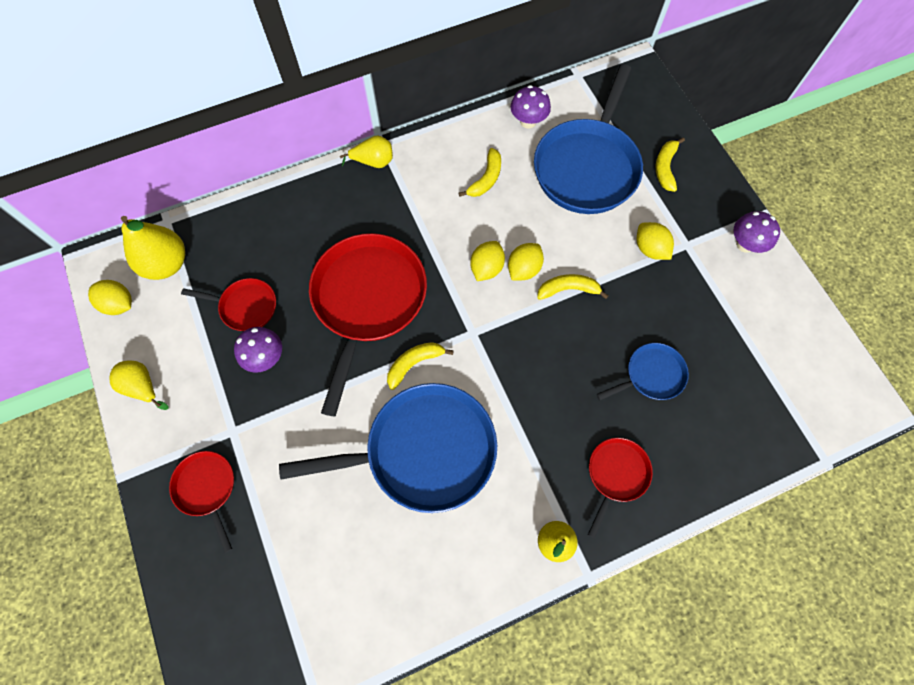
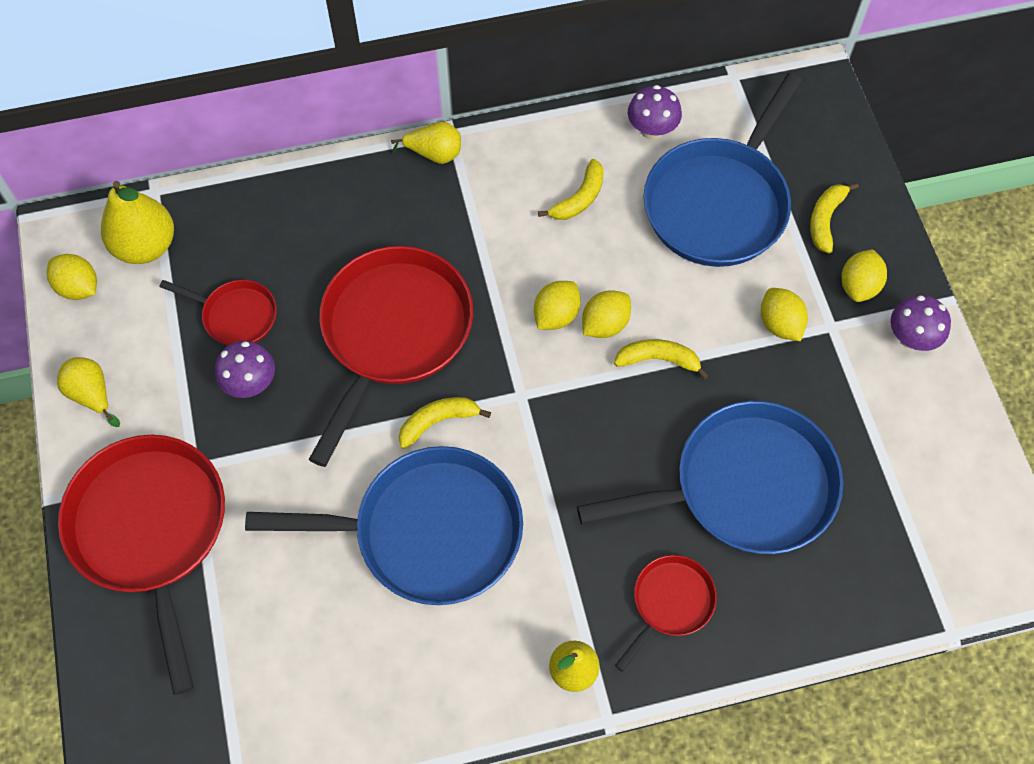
camera: 10 degrees right, 5 degrees down
red pan [169,451,234,553] -> red pan [58,435,225,695], size x2.04
blue pan [596,343,689,400] -> blue pan [577,401,843,554], size x2.04
none -> yellow lemon [841,249,887,302]

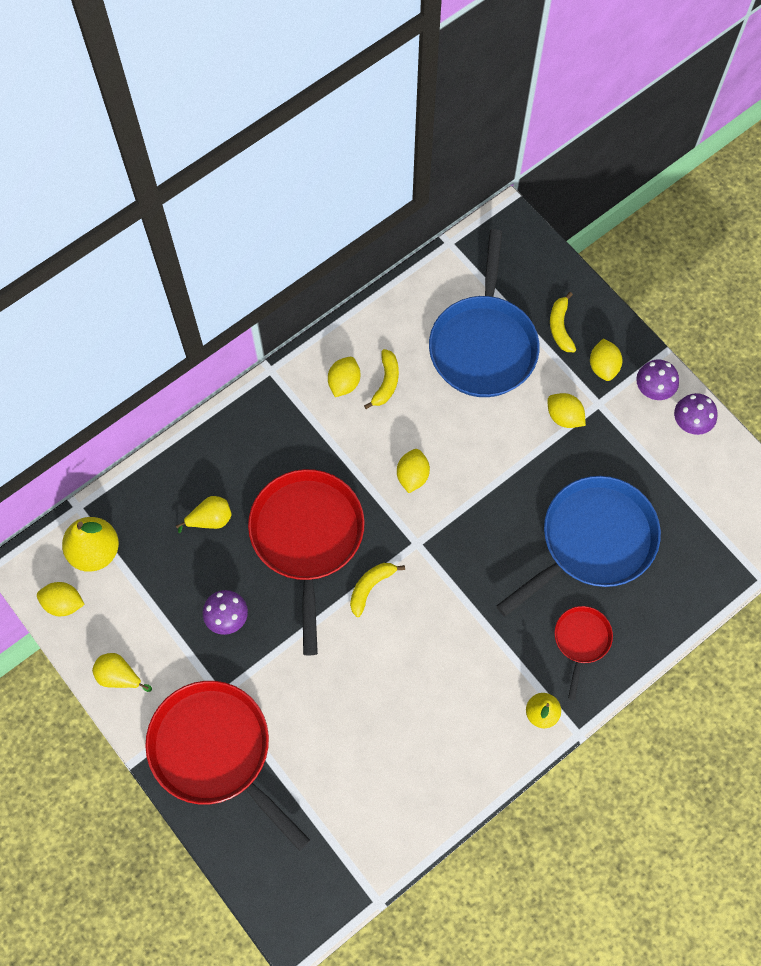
camera: 25 degrees left, 5 degrees up
red pan [159,280,277,346] -> none
blue pan [245,446,523,605] -> none
yellow pear [391,122,461,164] -> yellow pear moved to [176,496,232,533]
yellow lemon [582,290,631,338] -> yellow lemon moved to [328,357,360,397]
yellow banana [614,339,709,379] -> none
purple mushroom [628,85,682,140] -> purple mushroom moved to [674,393,717,435]

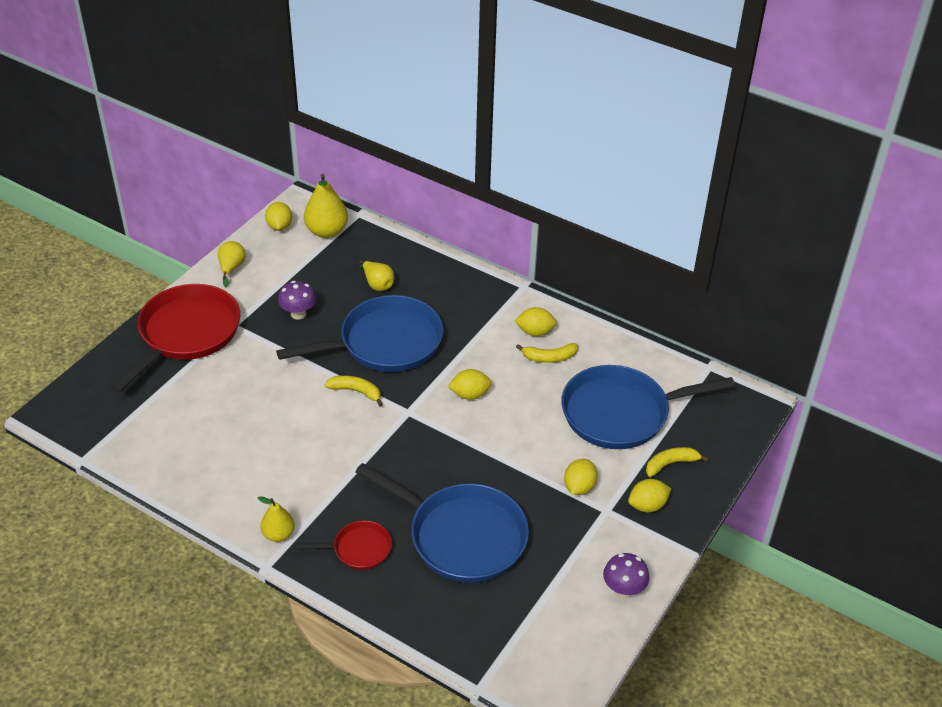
camera: 70 degrees right, 25 degrees down
red pan [248,469,365,656] -> blue pan [276,295,444,372]
purple mushroom [636,360,679,400] -> none

